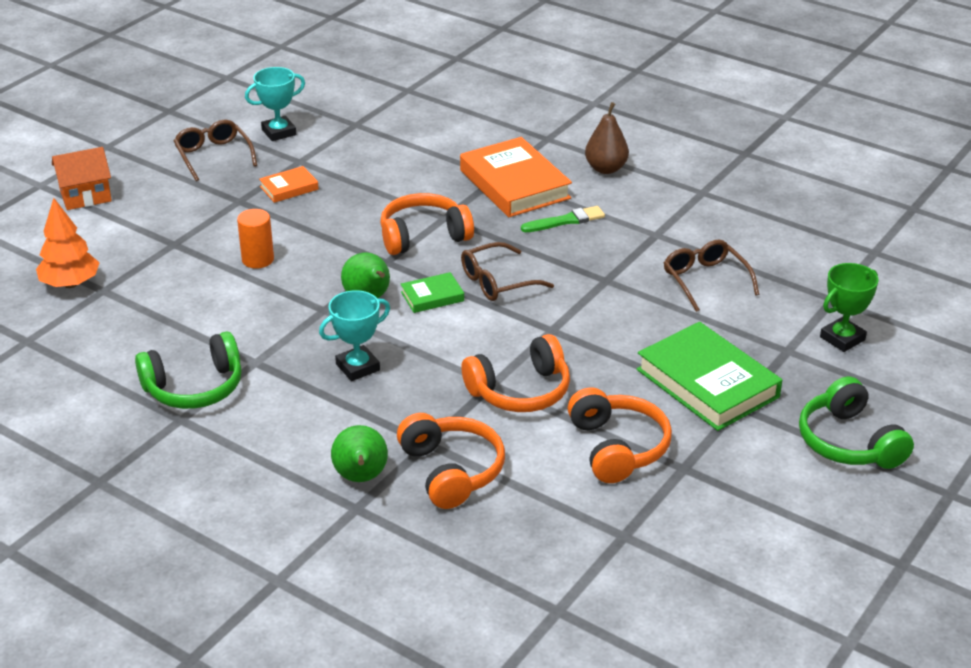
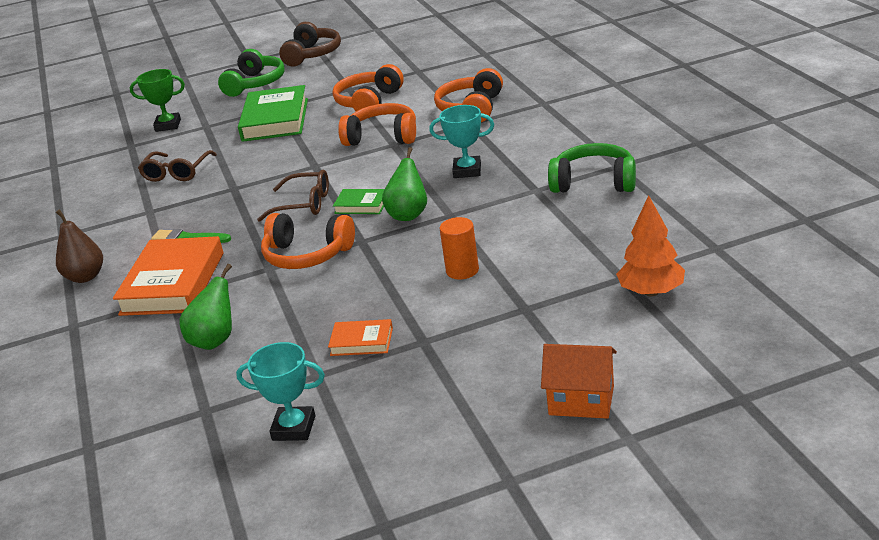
camera: 140 degrees left, 5 degrees down
brown glasses [174,119,257,181] -> none
green pear [331,425,388,482] -> green pear moved to [179,264,232,350]
none -> brown headphones [279,22,341,67]

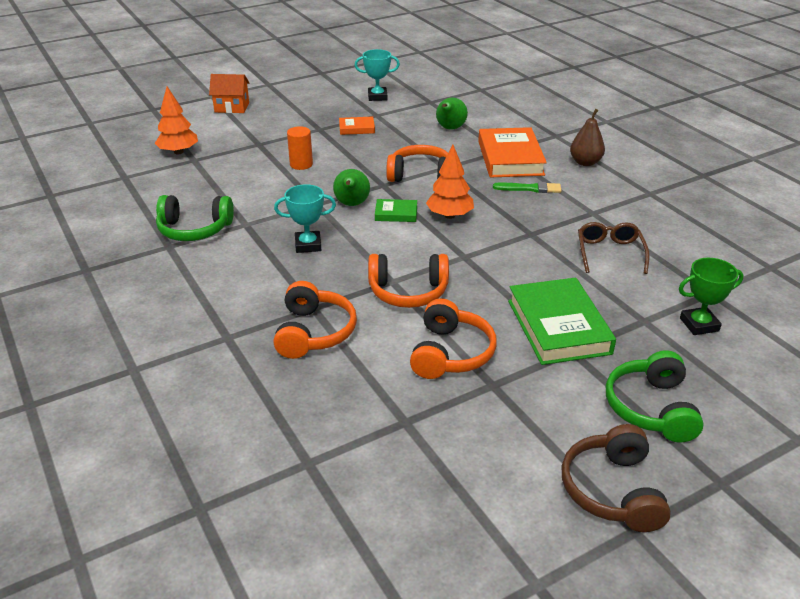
camera: 165 degrees right, 5 degrees up
brown glasses [257,170,329,222] -> orange tree [426,145,474,219]

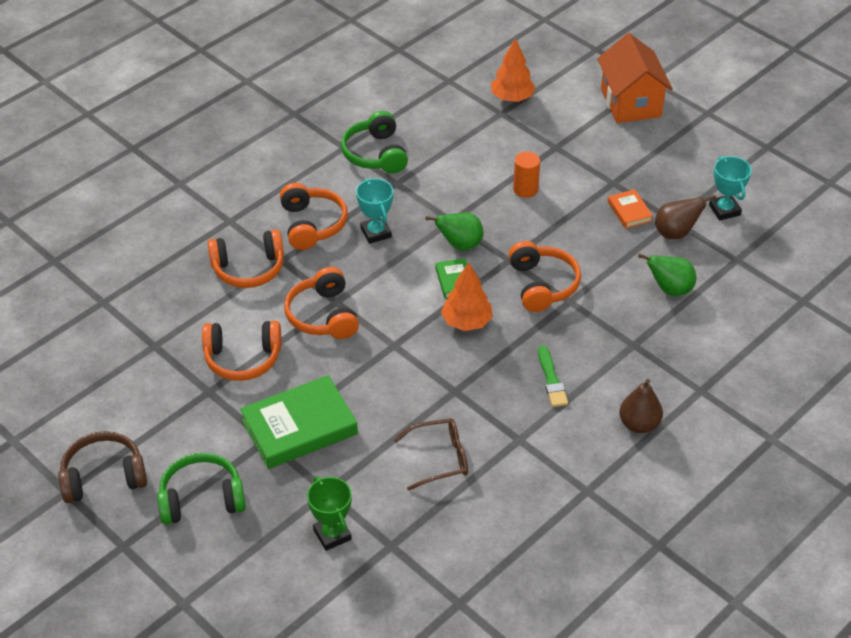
camera: 75 degrees right, 10 degrees up
orange house [209,74,249,113] -> orange house [597,33,673,123], size x1.58
orange book [478,127,547,177] -> none
none -> orange headphones [280,183,348,250]
none -> brown pear [655,195,716,239]

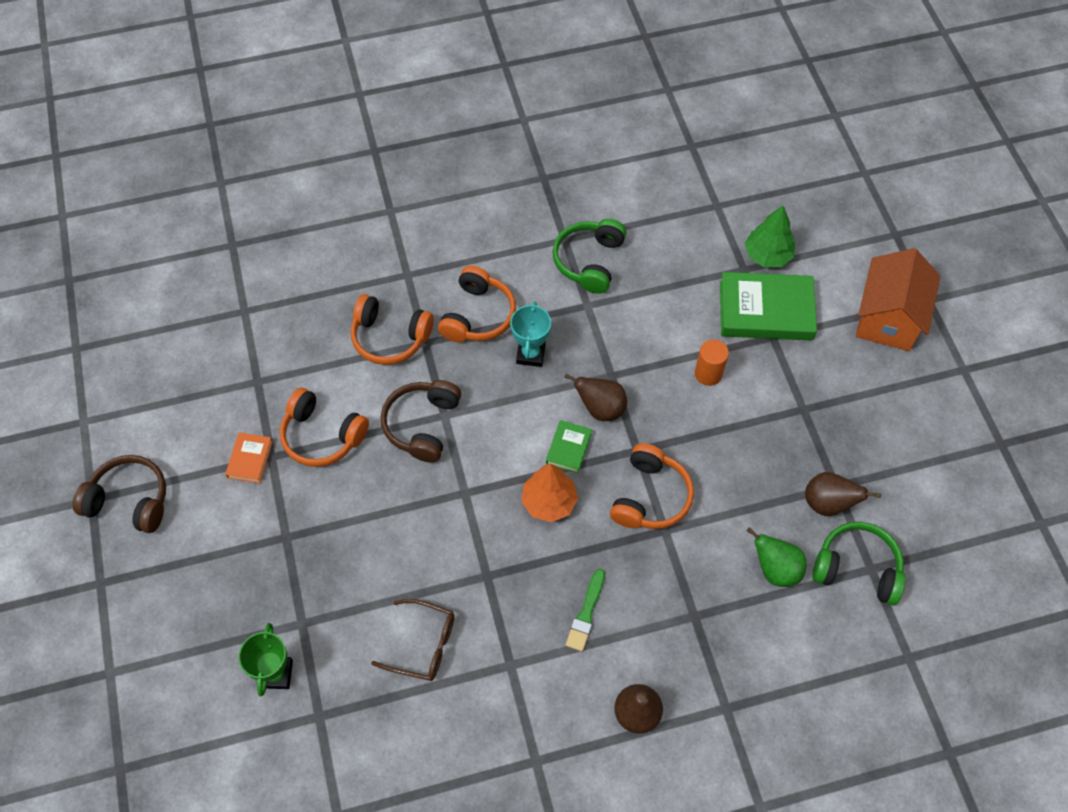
camera: 30 degrees right, 15 degrees up
green headphones [157,453,246,525] -> green headphones moved to [812,522,906,605]
green book [240,375,358,469] -> green book moved to [720,272,817,341]
orange headphones [284,267,359,339] -> brown headphones [381,380,461,463]
green pear [426,213,483,251] -> brown pear [564,374,627,421]
orange tree [491,38,536,102] -> green tree [745,205,795,267]
orange book [608,189,653,229] -> orange book moved to [225,432,273,483]
turquoise trophy [709,156,752,221] -> none

